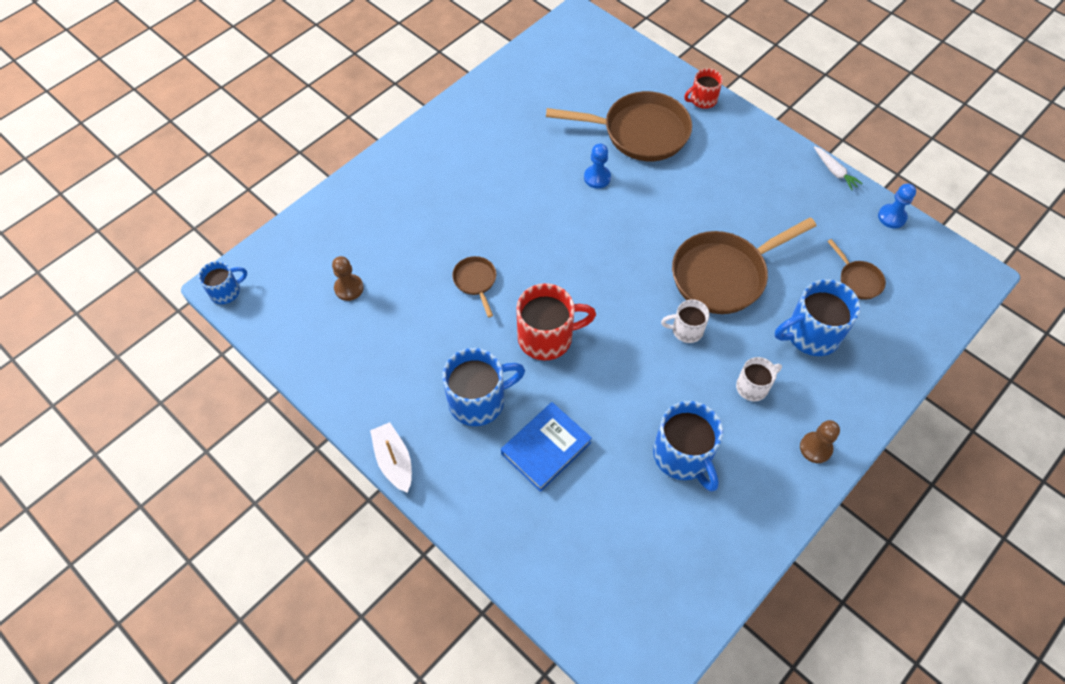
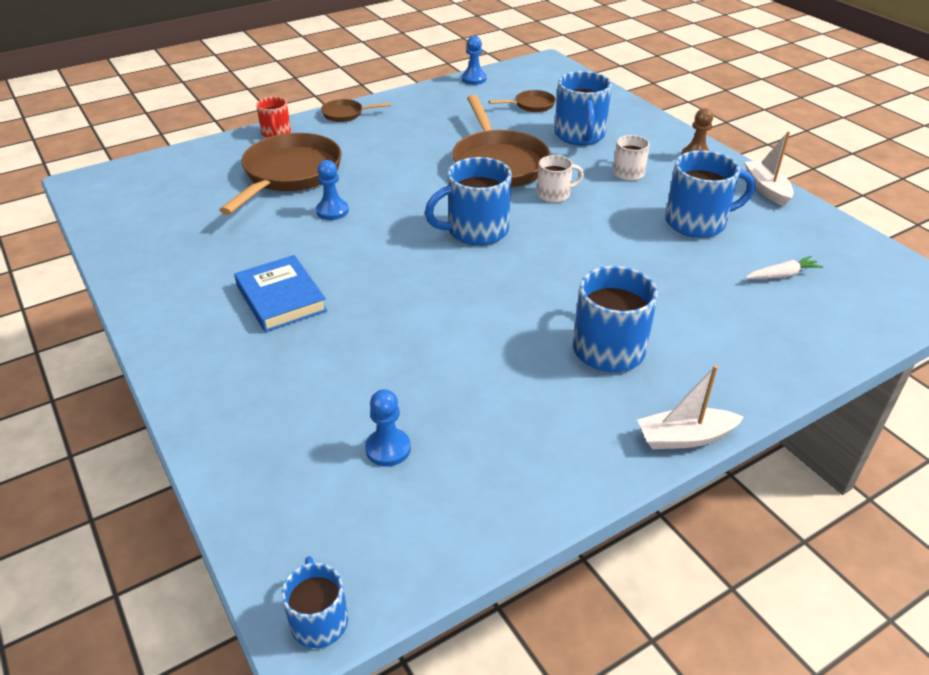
camera: 75 degrees left, 20 degrees down
brown pawn [332,256,364,301] -> blue pawn [365,389,411,467]
brown pan [452,256,496,318] -> brown pan moved to [321,99,391,122]
blue book [501,402,592,492] -> blue book moved to [234,255,327,332]
red mug [516,283,596,361] -> none
white mug [661,299,710,343] -> white mug turned 120 degrees counterclockwise [537,155,584,203]
white carrot [814,146,863,190] -> white carrot moved to [745,256,823,279]
none -> blue mug [425,157,512,246]
none -> white boat [745,131,794,206]

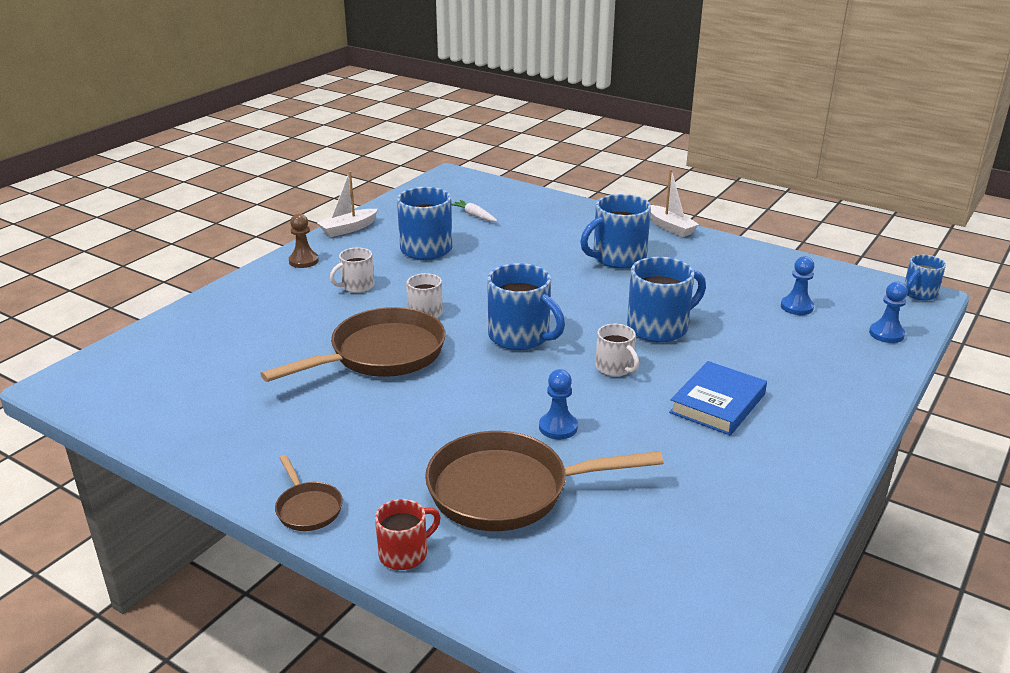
camera: 115 degrees left, 10 degrees down
blue pawn [462,36,486,85] -> blue pawn moved to [869,282,908,343]
brown pan [489,90,556,112] -> none
blue mug [554,71,612,145] -> blue mug moved to [627,257,706,343]
none -> white mug [596,324,639,376]

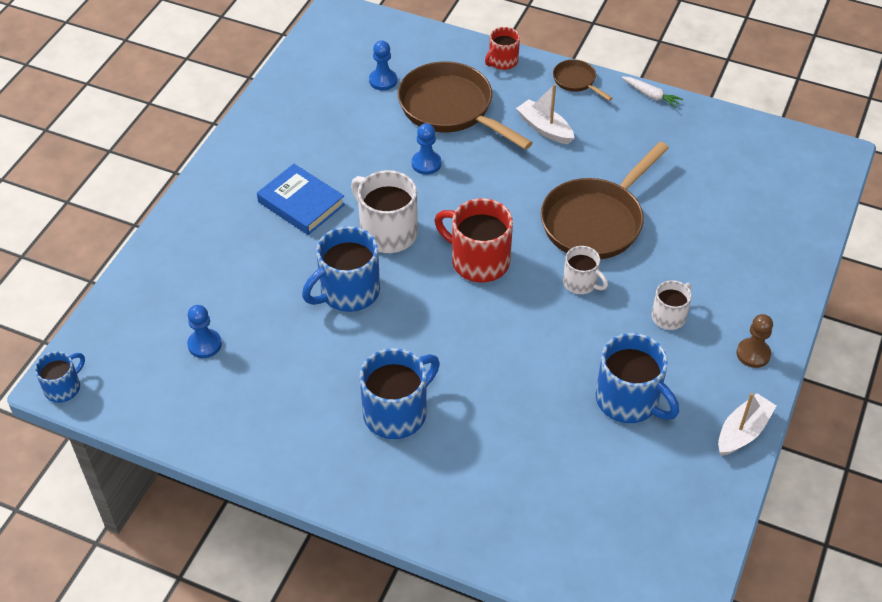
camera: 170 degrees right, 20 degrees up
brown pan [425,431,663,531] -> brown pan turned 120 degrees counterclockwise [398,62,533,150]
white carrot [451,200,497,222] -> white carrot moved to [622,76,683,108]
blue mug [487,263,565,350] -> red mug [435,198,513,282]
white mug [596,324,639,376] -> white mug [351,170,418,253], size x1.73
white boat [650,169,699,237] -> white boat moved to [516,84,574,144]
blue book [669,361,767,435] -> blue book turned 75 degrees counterclockwise [257,164,345,235]
blue pawn [869,282,908,343] -> blue pawn moved to [369,40,397,90]

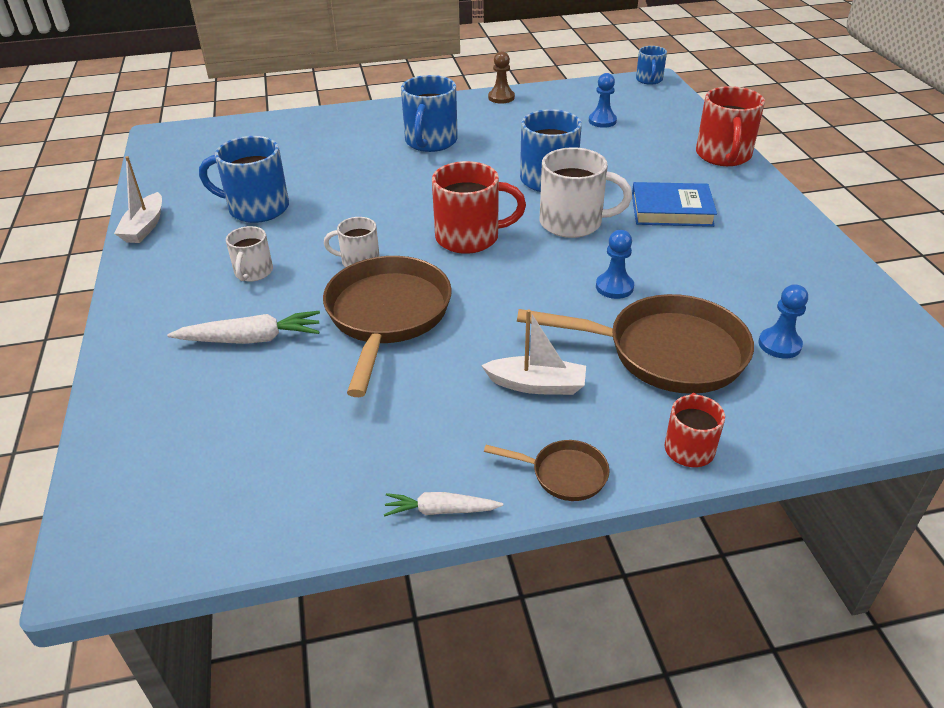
camera: 145 degrees right, 10 degrees down
brown pawn [736,314,773,368] -> brown pawn moved to [488,51,515,103]
none -> white carrot [167,311,320,344]
none -> red mug [696,86,765,166]

